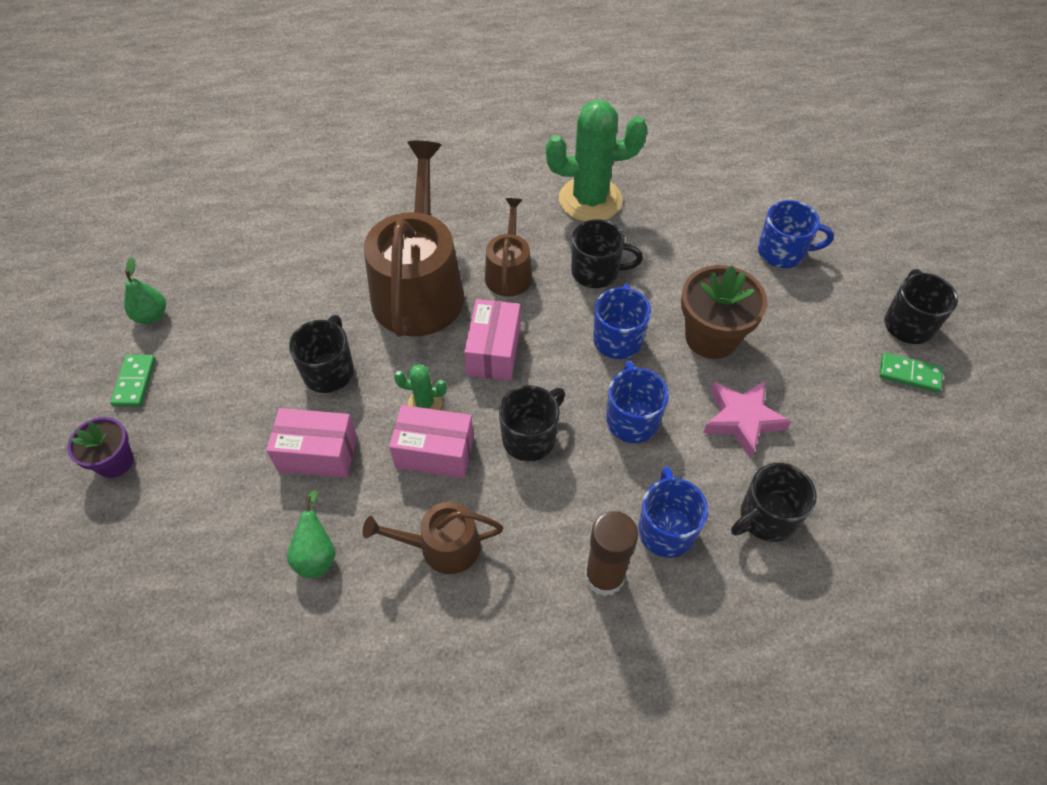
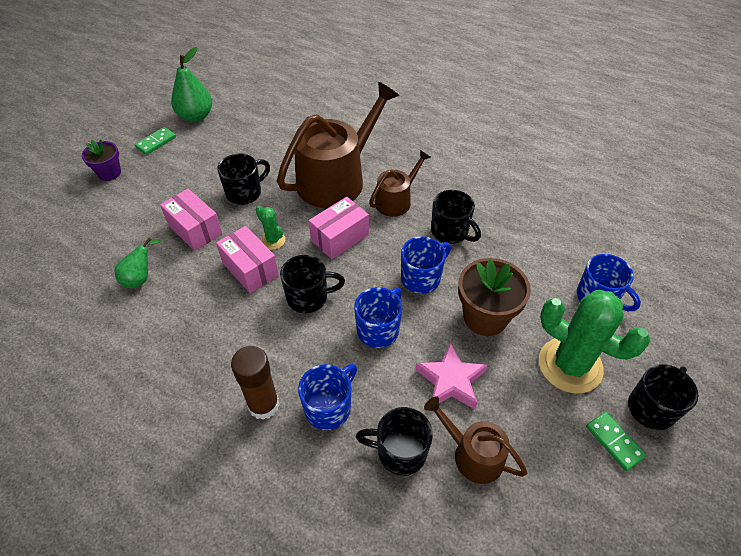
camera: 40 degrees right, 5 degrees down
green pear [124,257,166,324] -> green pear [171,47,212,122], size x1.60
brown watering can [363,502,503,574] -> brown watering can moved to [424,396,527,484]
green cactus [546,100,647,222] -> green cactus moved to [539,290,650,394]

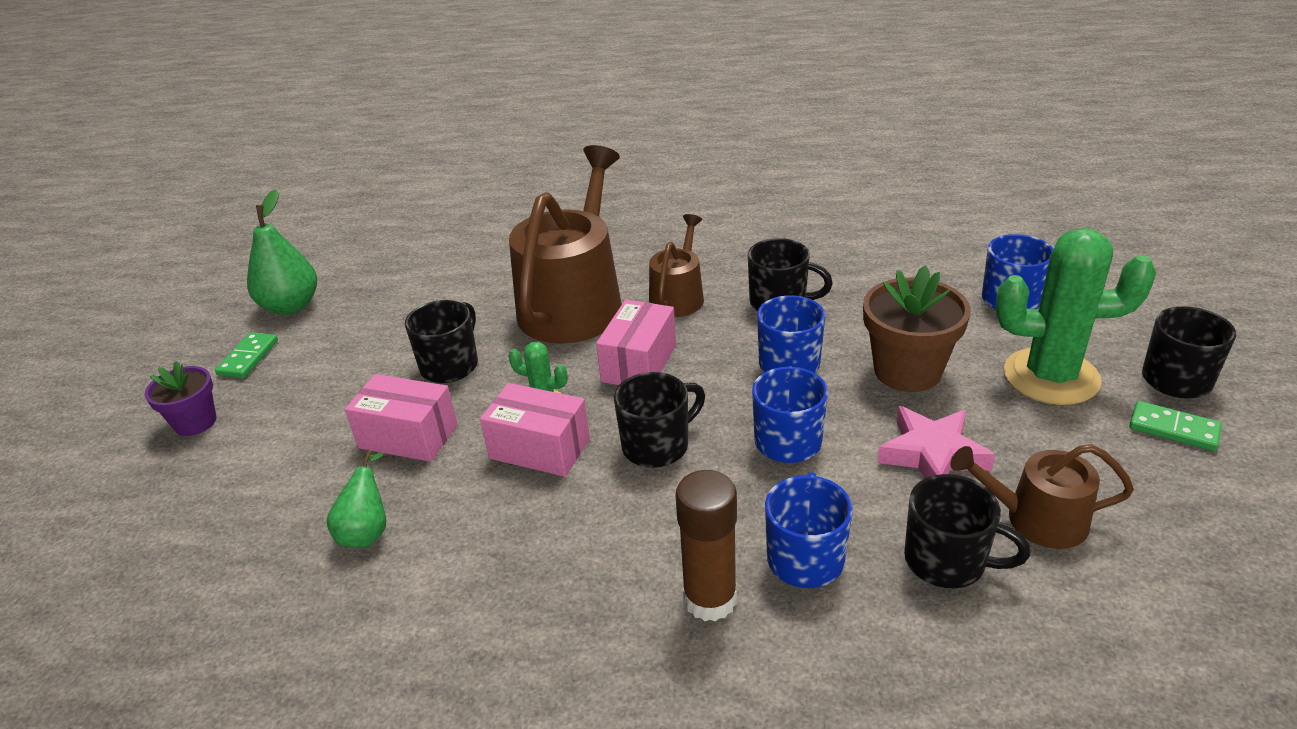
camera: 25 degrees left, 15 degrees down
black mug [356,407,433,476] -> black mug turned 135 degrees counterclockwise [904,474,1031,588]

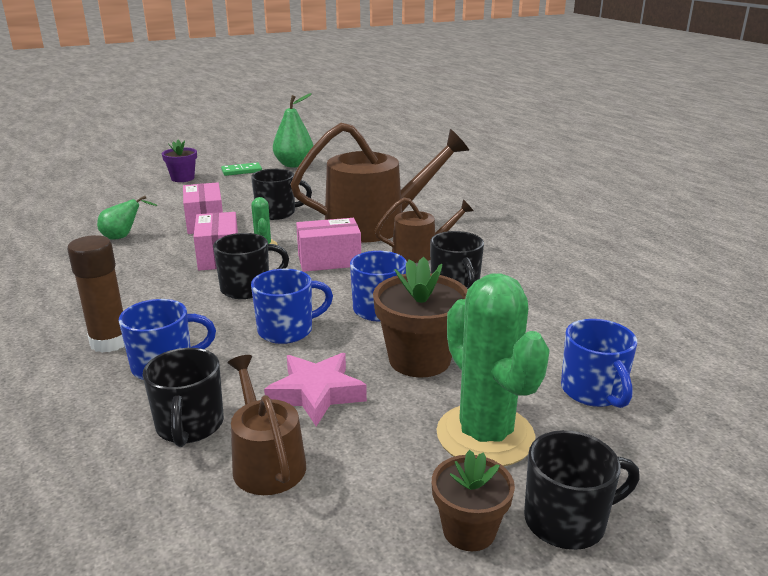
camera: 55 degrees right, 10 degrees down
black mug [614,372,705,468] -> black mug turned 45 degrees counterclockwise [213,233,289,299]
green domino [1129,401,1222,451] -> brown flower pot [432,450,515,551]

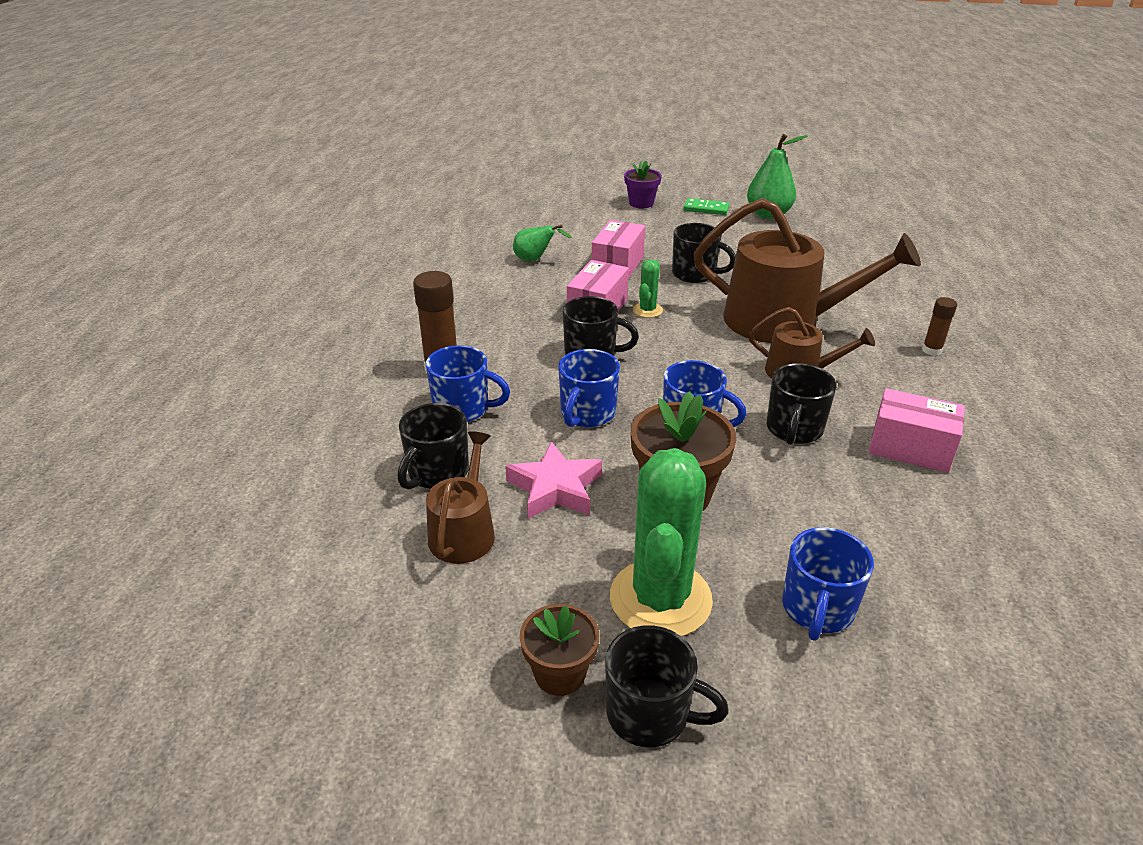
camera: 35 degrees right, 10 degrees up
blue mug [251,269,333,344] -> blue mug turned 105 degrees clockwise [558,349,620,427]
pink box [296,218,361,272] -> pink box moved to [869,388,965,473]
none -> brown glue stick [922,297,957,356]

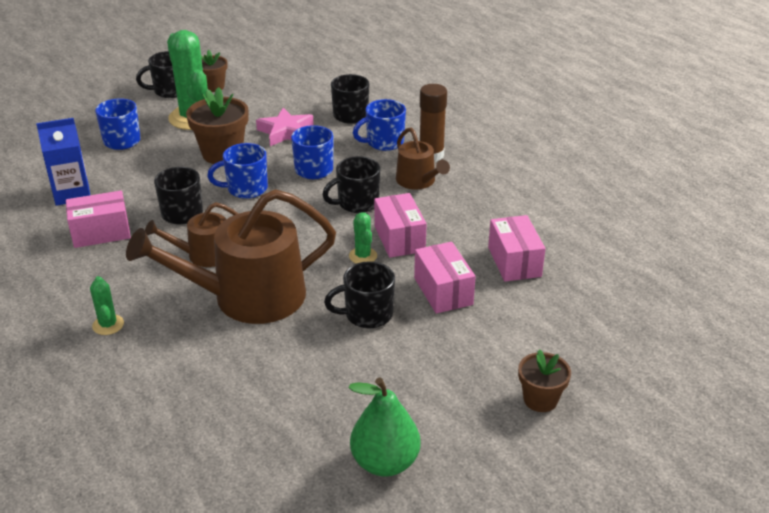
camera: 140 degrees right, 0 degrees up
brown watering can [426,431,495,564] -> brown watering can moved to [396,128,450,189]
green pear [513,225,571,261] -> pink box [488,215,546,282]
purple flower pot [624,161,662,208] -> brown flower pot [518,349,571,412]
green domino [684,198,729,215] -> none
brown glue stick [922,297,957,356] -> green cactus [90,276,124,335]
none -> blue carton [36,118,90,206]

